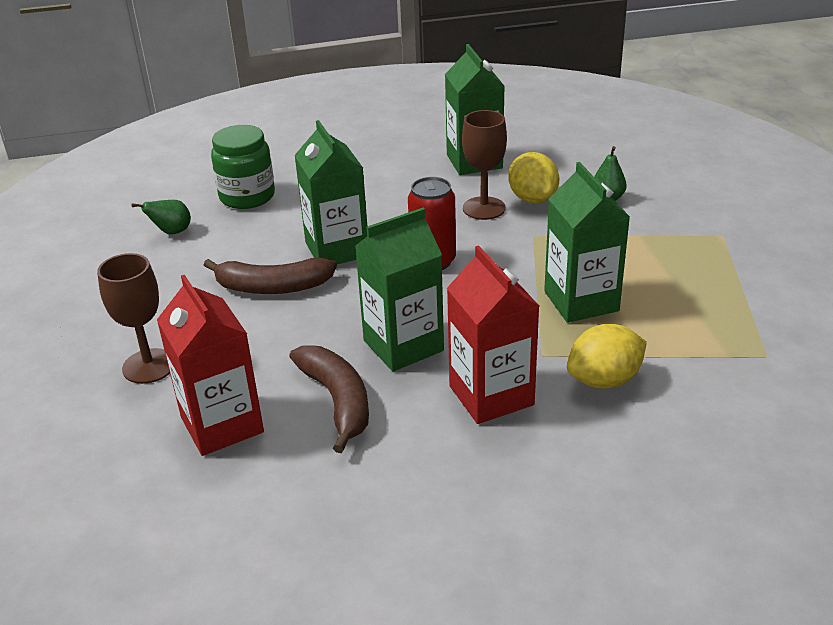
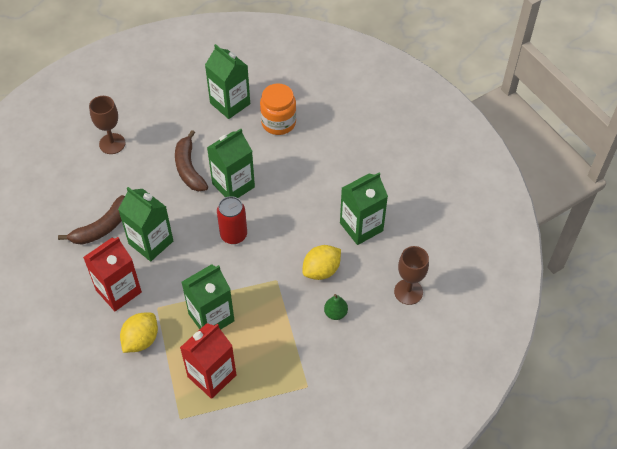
camera: 70 degrees right, 20 degrees up
green pear [132,200,191,234] -> green carton [205,44,250,119]
red carton [157,275,264,456] -> red carton moved to [180,323,236,399]
green jar [211,125,275,209] -> orange jar [260,83,296,135]
brown goblet [462,110,507,220] -> brown goblet moved to [394,246,429,305]
yellow lemon [567,324,647,389] -> yellow lemon turned 75 degrees clockwise [120,312,158,353]

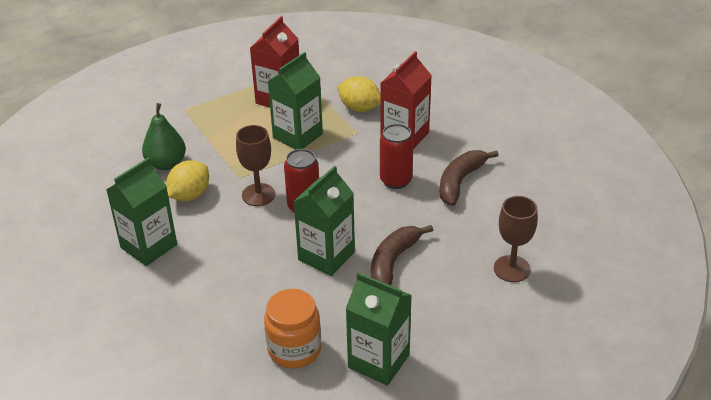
camera: 165 degrees right, 15 degrees down
green carton [118,187,173,262] -> red can [380,124,414,189]
yellow lemon [120,312,158,353] -> yellow lemon turned 75 degrees counterclockwise [337,76,381,112]
brown banana [175,130,208,192] -> brown banana turned 120 degrees counterclockwise [371,225,433,285]
green pear [324,294,348,320] -> green pear [142,103,186,170], size x1.63
brown goblet [394,246,429,305] -> brown goblet moved to [236,125,275,206]

